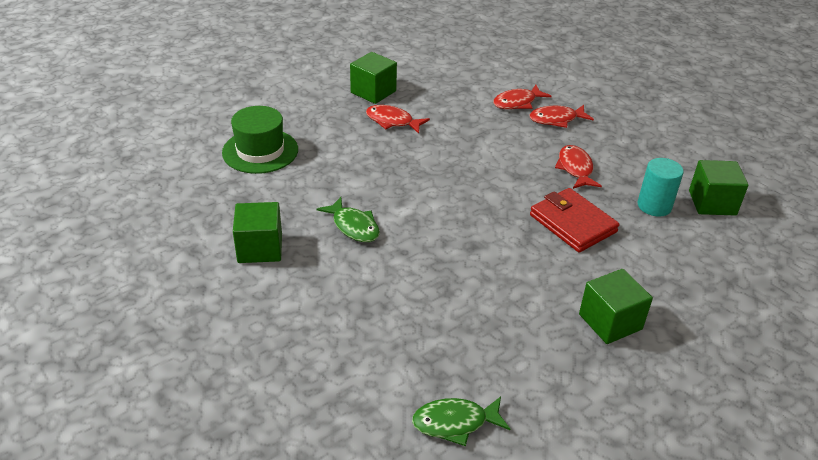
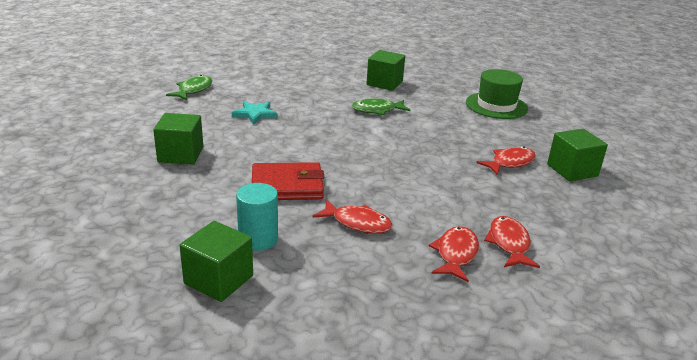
camera: 120 degrees right, 10 degrees down
none -> turquoise star [232,101,278,125]

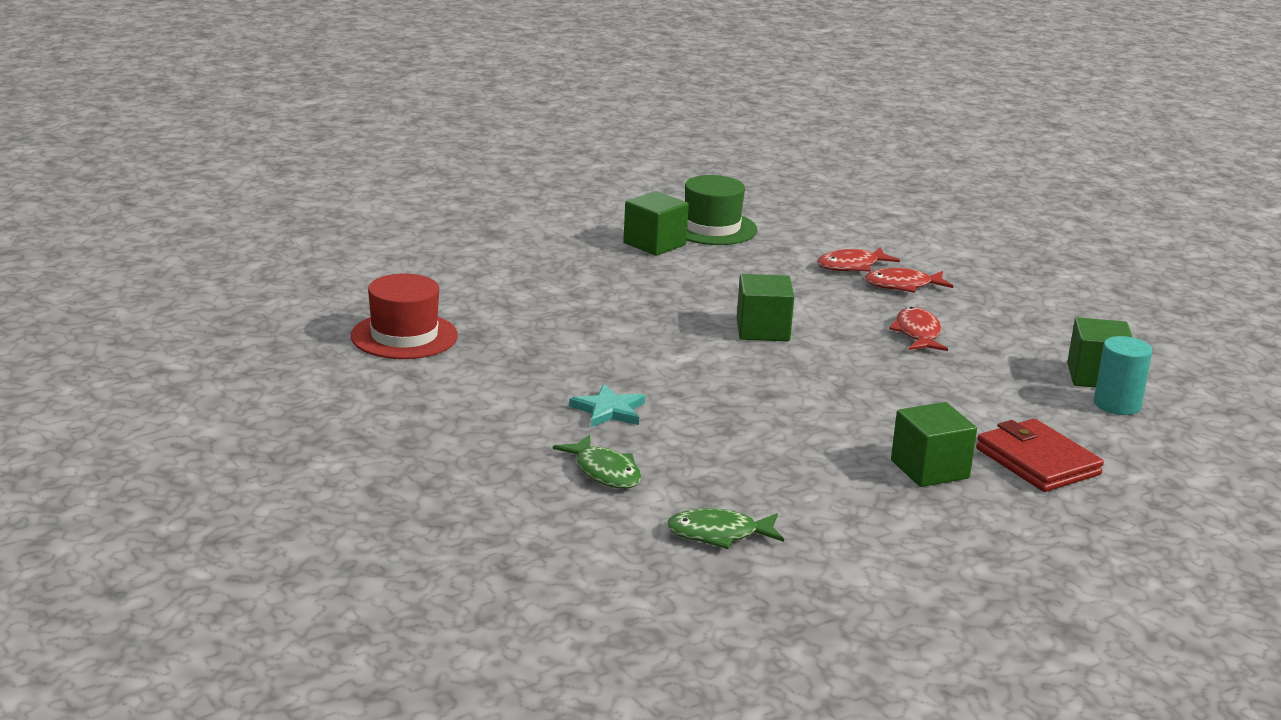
camera: 115 degrees left, 5 degrees down
turquoise star [232,101,278,125] -> turquoise star moved to [569,384,646,427]
turquoise cylinder [236,183,278,251] -> turquoise cylinder moved to [1094,336,1153,415]
red wallet [252,162,325,200] -> red wallet moved to [976,419,1104,492]
green fish [352,98,410,115] -> green fish moved to [553,435,642,489]
green cube [367,50,405,91] -> green cube moved to [737,274,794,341]
green hat [466,69,528,119] -> green hat moved to [685,175,758,245]
red fish [476,146,536,175] -> none
none -> red hat [351,274,458,359]

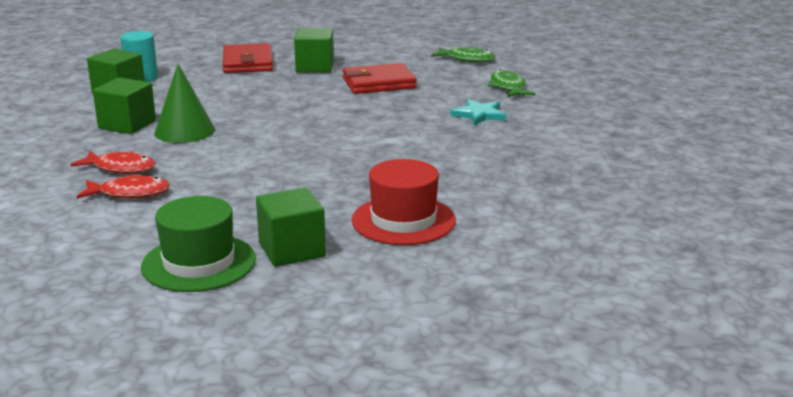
camera: 155 degrees left, 0 degrees up
red hat [351,274,458,359] -> red hat moved to [352,159,456,245]
green cube [737,274,794,341] -> green cube moved to [93,78,156,134]
red fish [889,307,948,351] -> green cone [154,64,215,143]
none -> red wallet [342,63,417,94]

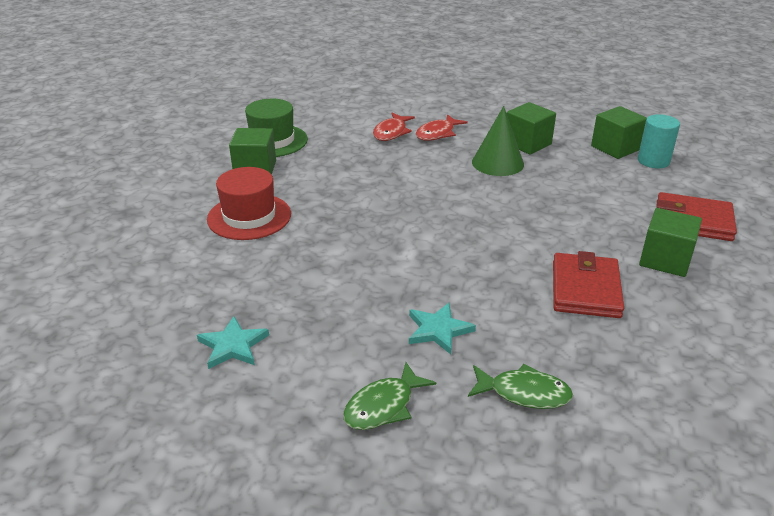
camera: 115 degrees right, 10 degrees up
green fish [431,47,496,62] -> green fish moved to [343,362,436,430]
none -> turquoise star [197,316,269,369]

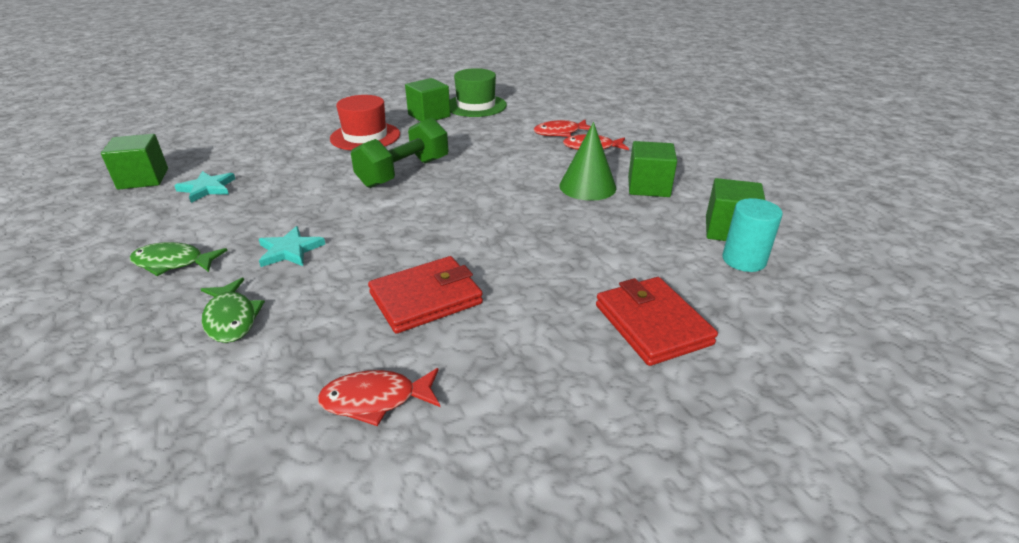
camera: 50 degrees right, 0 degrees up
green cube [639,208,702,277] -> green cube moved to [101,134,168,190]
none -> red fish [318,368,440,426]
none -> green dumbbell [351,117,449,188]

